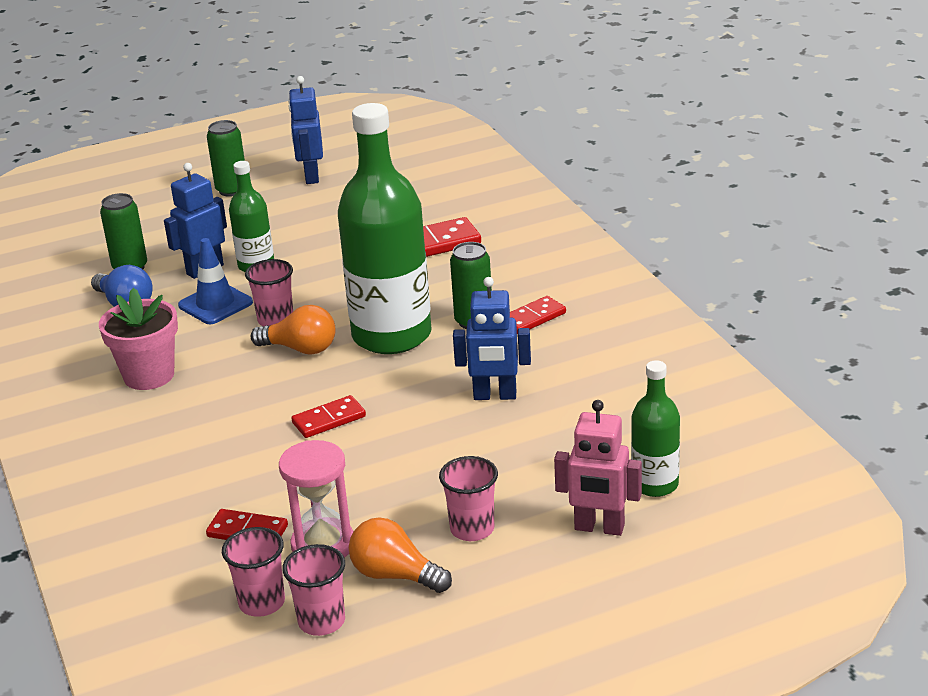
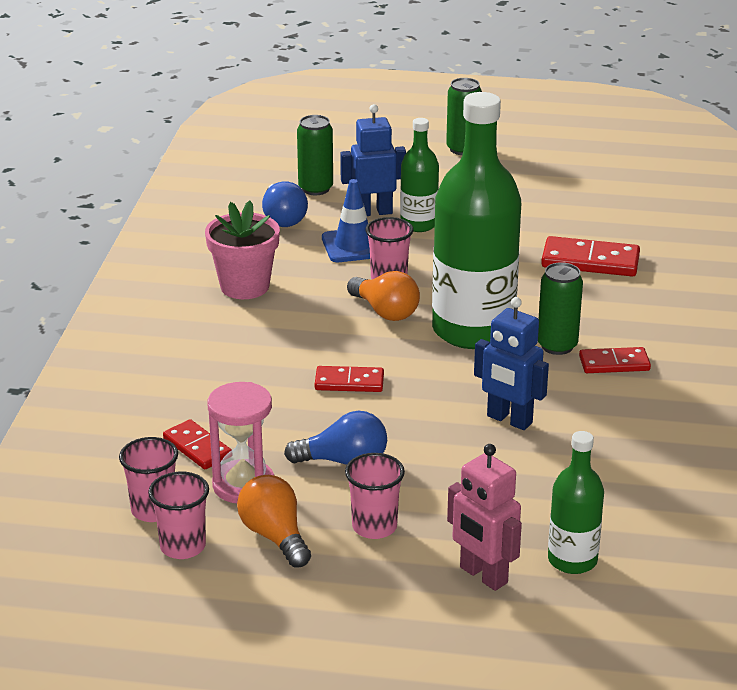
camera: 30 degrees right, 0 degrees up
blue robot [288,76,323,184] -> none
none -> blue light bulb [284,411,387,465]

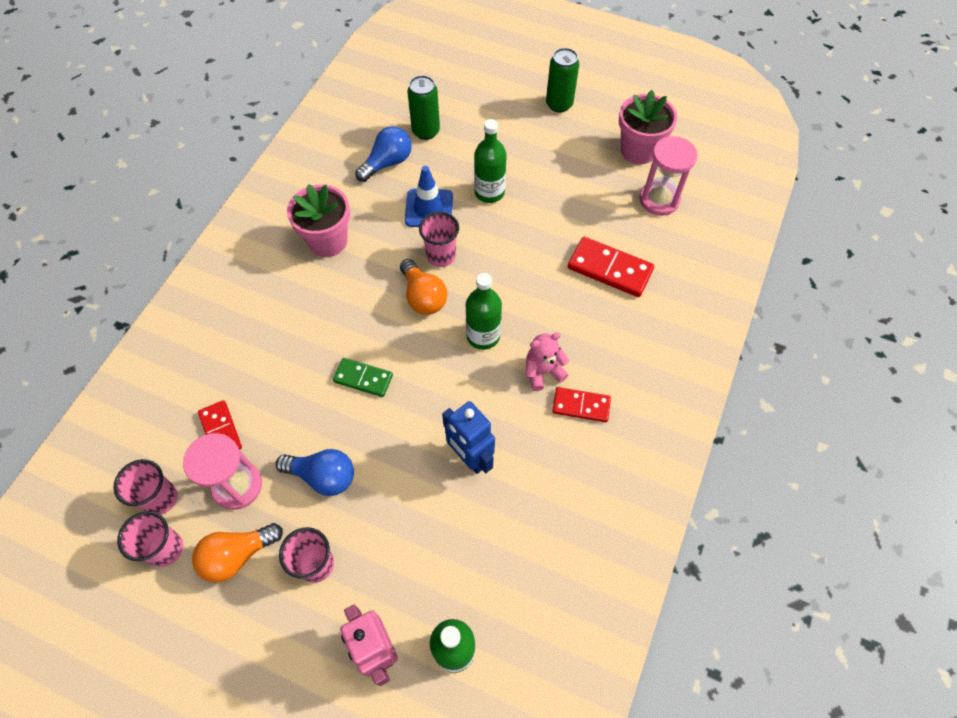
camera: 15 degrees right, 30 degrees up
orange light bulb [237,475,311,568] -> orange light bulb turned 105 degrees counterclockwise [192,523,283,583]
blue light bulb [262,182,308,227] -> blue light bulb turned 135 degrees counterclockwise [355,126,412,182]
red domino [315,366,384,392] -> green domino [333,358,393,397]
blue robot [340,104,406,216] -> none
green bottle [432,92,521,349] -> green bottle [466,273,502,350], size x0.50
green can [538,262,583,355] -> pink teddy bear [526,333,569,391]
none -> pink flower pot [619,90,677,164]
none -> pink hourglass [639,136,698,216]

